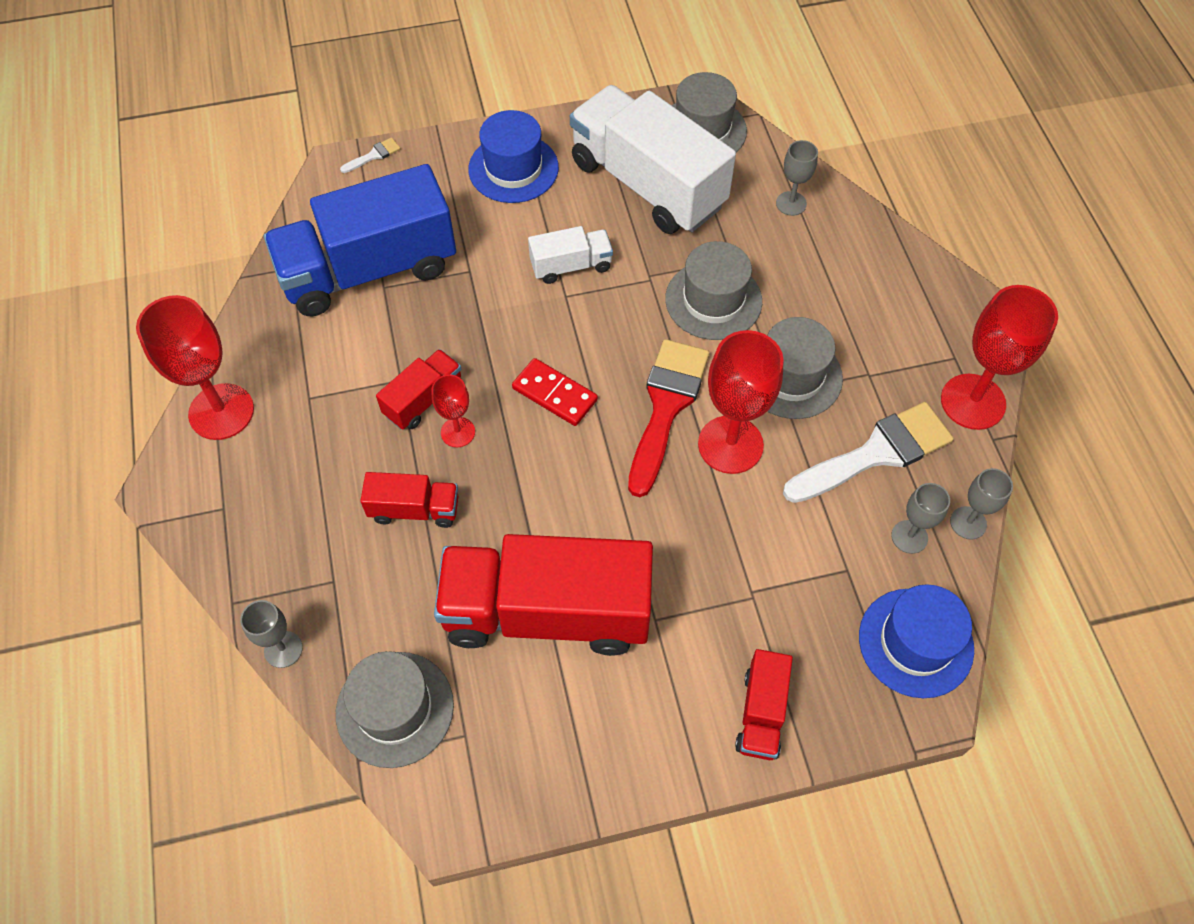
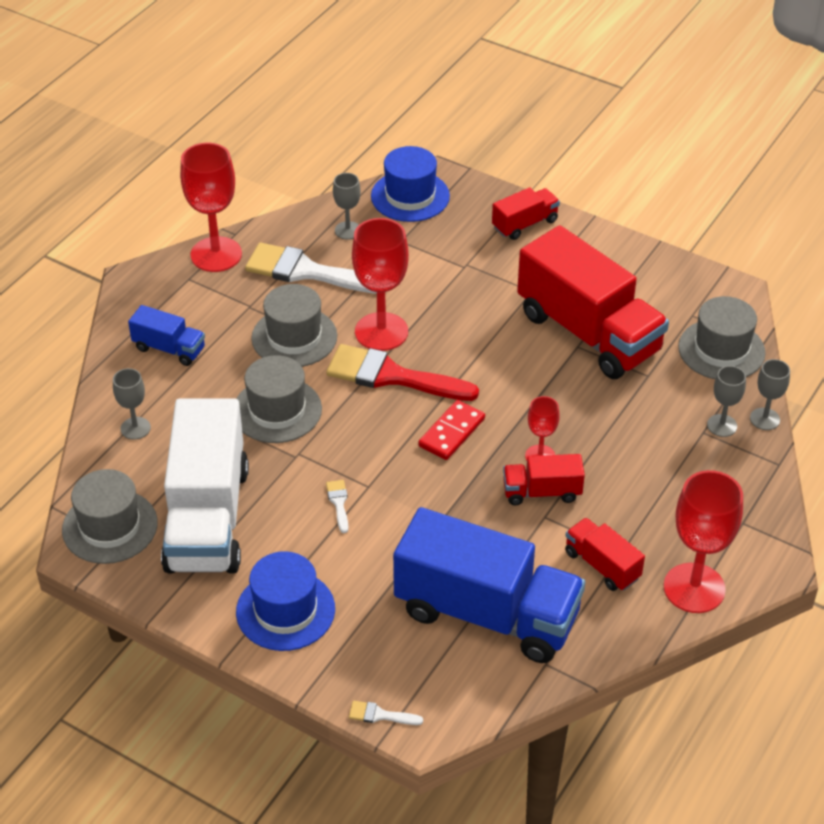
camera: 135 degrees left, 15 degrees down
red truck [360,472,459,528] -> red truck moved to [565,518,645,591]
red domino [512,358,598,426] -> red domino turned 45 degrees clockwise [418,400,485,460]
white truck [528,226,613,284] -> white brush [326,480,348,533]
red brush [628,339,709,497] -> red brush turned 45 degrees clockwise [326,344,479,401]
grey goblet [950,468,1013,540] -> grey goblet moved to [707,366,746,437]
none -> blue truck [128,305,205,366]

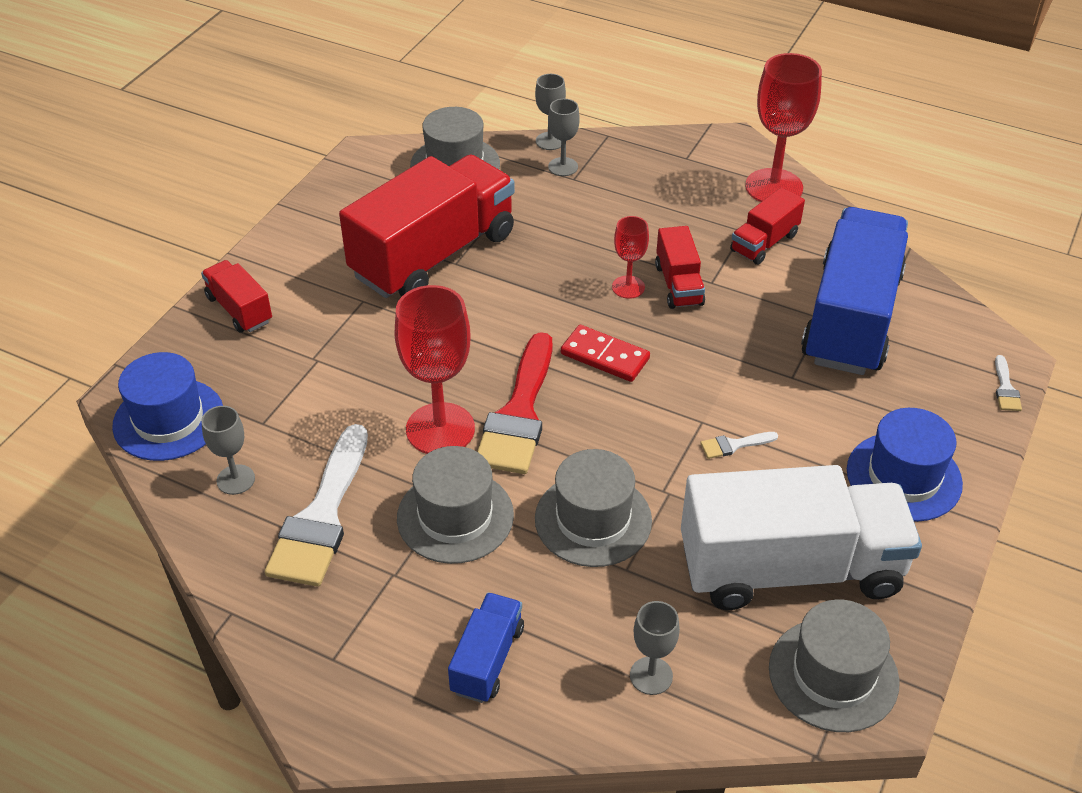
camera: 95 degrees left, 0 degrees up
red goblet [180,143,242,272] -> none

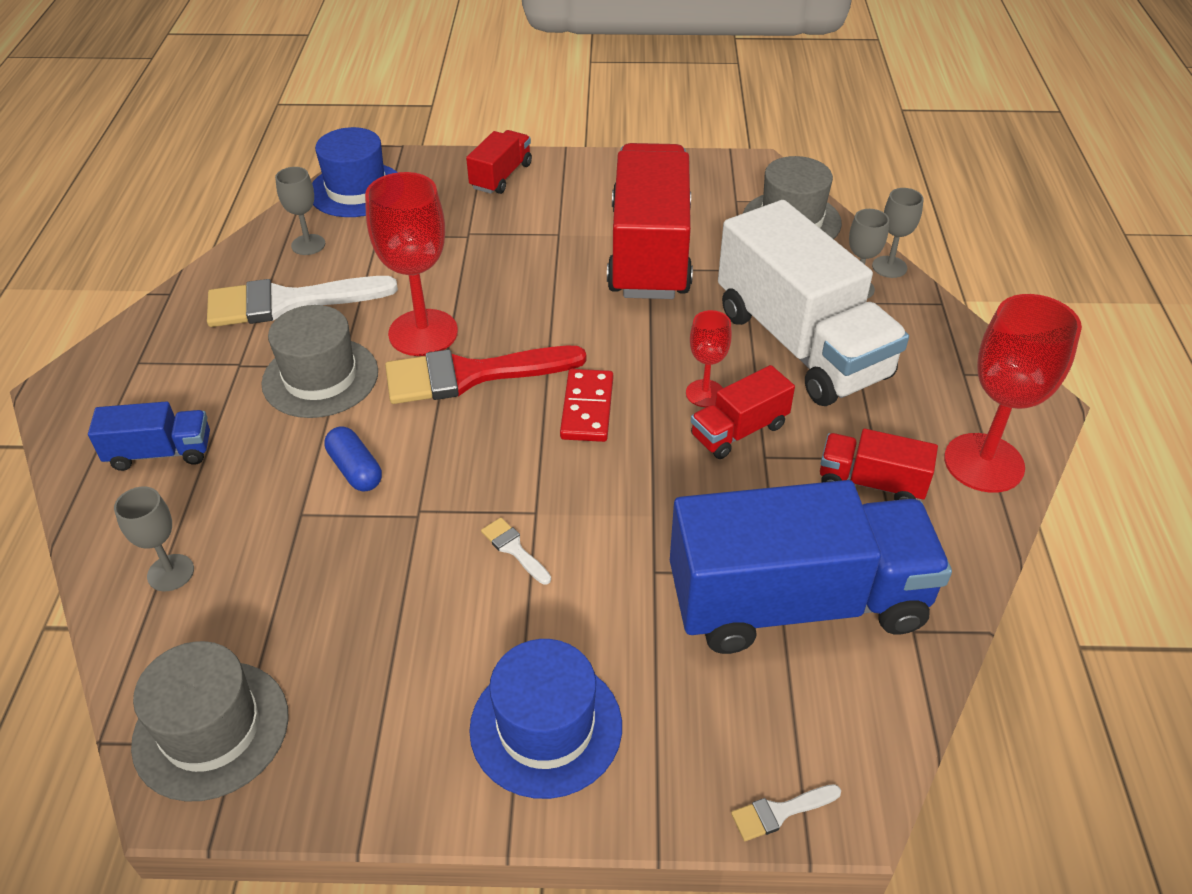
camera: 65 degrees right, 0 degrees up
red truck [339,154,515,298] -> red truck turned 105 degrees counterclockwise [607,143,693,299]
grey hat [535,449,652,567] -> blue capsule [324,426,382,492]
white truck [681,465,922,610] -> white truck moved to [718,200,909,406]

